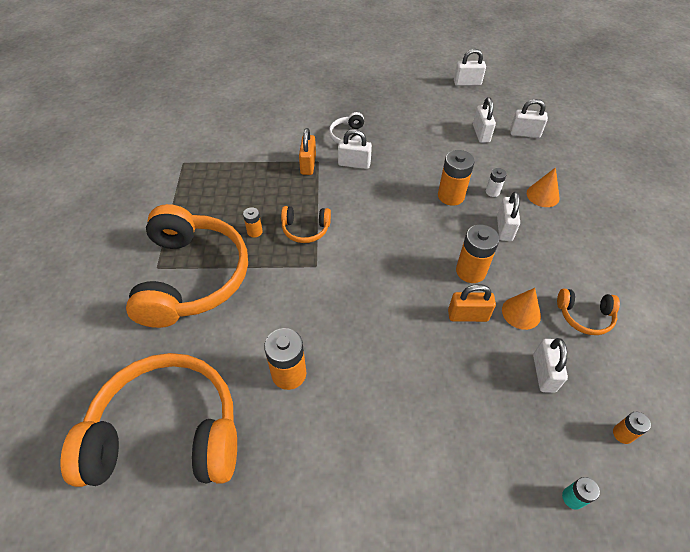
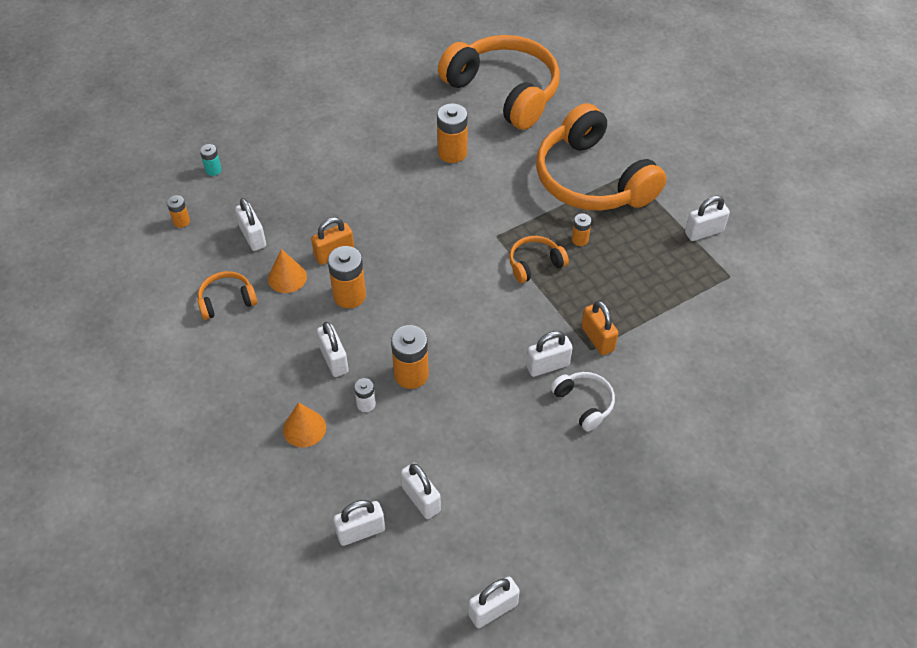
camera: 150 degrees right, 0 degrees up
orange headphones [60,353,237,487] -> orange headphones turned 105 degrees counterclockwise [438,35,560,130]
none -> white padlock [685,195,730,241]

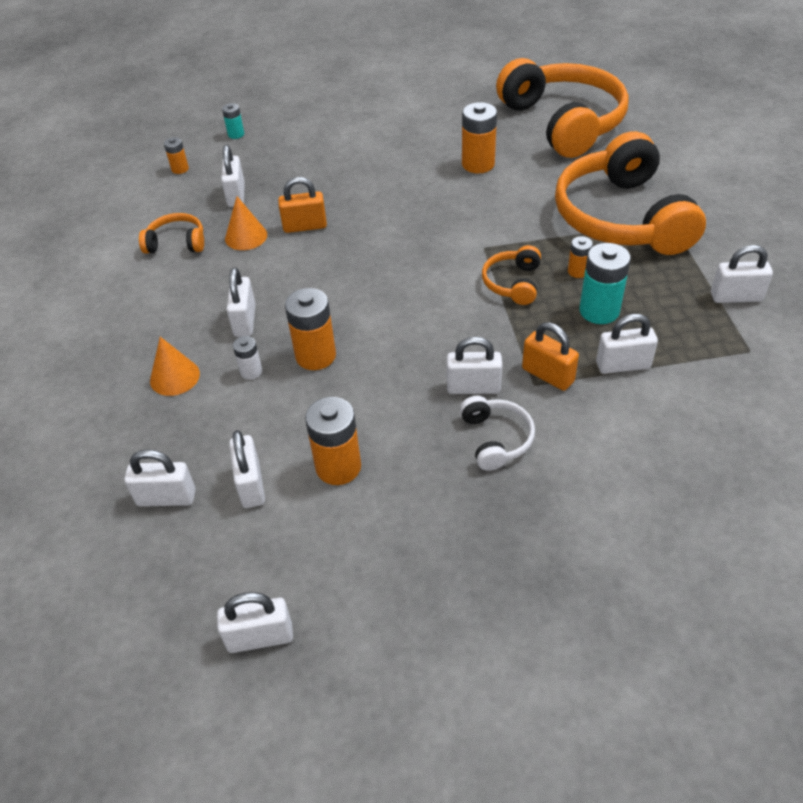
camera: 25 degrees right, 5 degrees down
orange battery [328,246,366,308] -> orange battery moved to [305,397,361,485]
orange headphones [509,236,569,283] -> orange headphones turned 75 degrees counterclockwise [482,245,541,305]
orange padlock [581,301,618,355] -> orange padlock turned 45 degrees counterclockwise [522,322,579,391]
none -> turquoise battery [579,243,631,324]
none -> white padlock [596,314,658,374]

